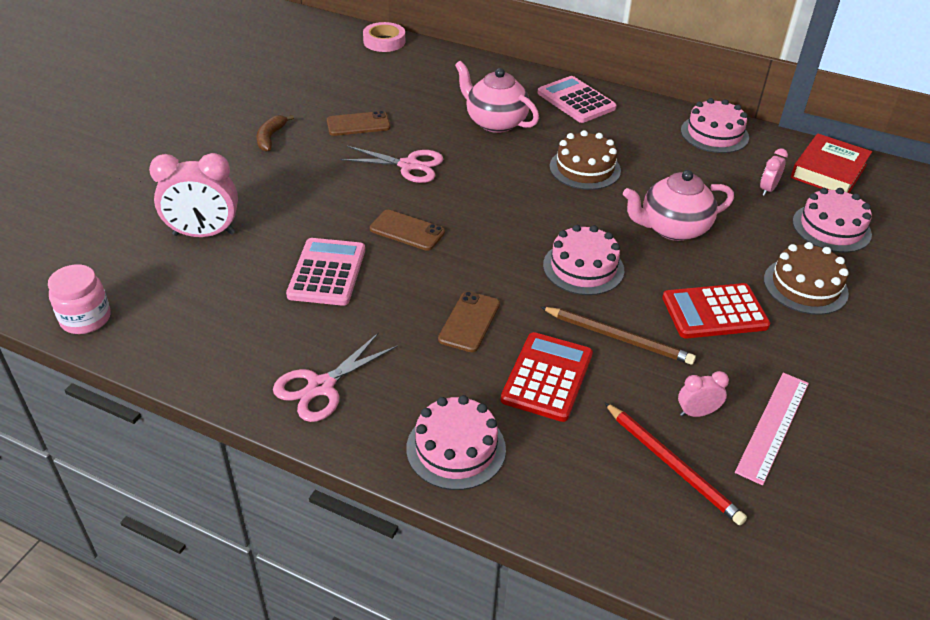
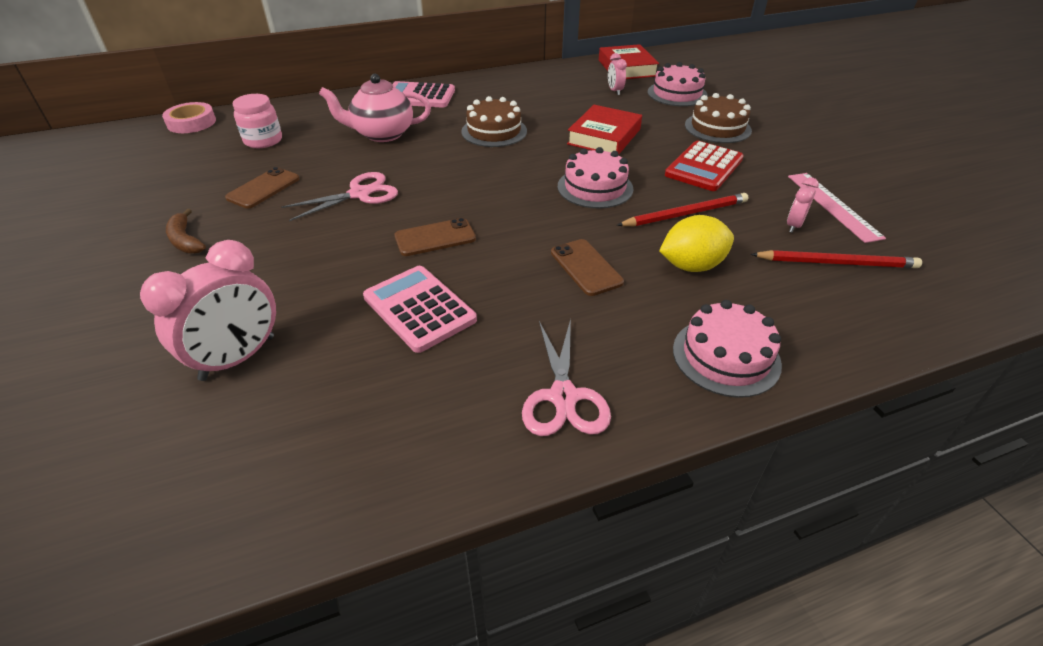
camera: 45 degrees left, 0 degrees up
pink jar [48,264,111,334] -> pink jar moved to [233,94,282,148]
red calculator [501,332,593,422] -> yellow lemon [659,215,734,272]
brown pencil [541,307,696,365] -> red pencil [617,193,749,226]
pink teapot [623,170,734,241] -> red book [567,105,642,154]
pink cake [681,98,749,153] -> none

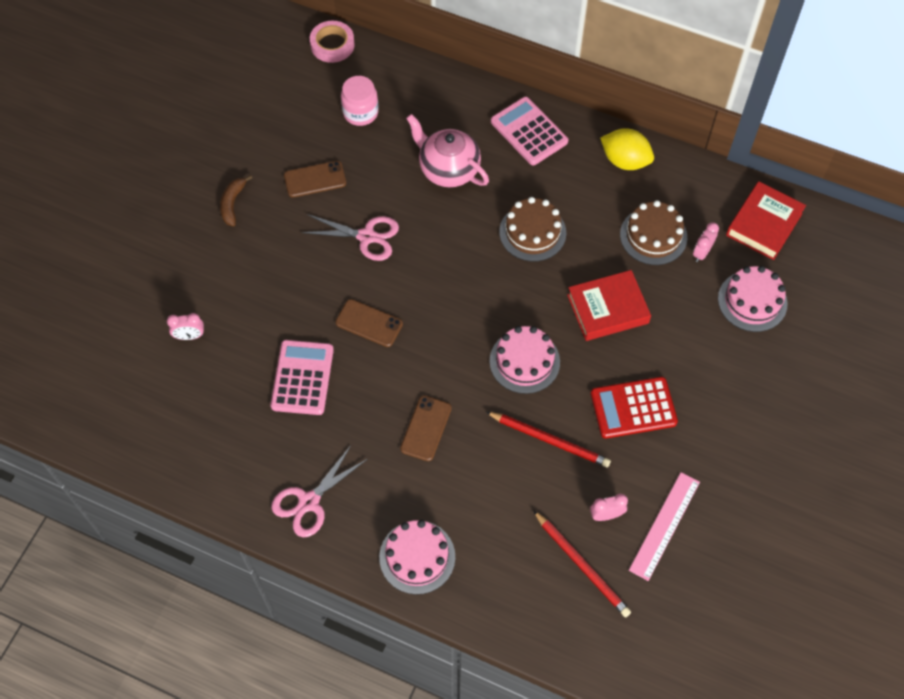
camera: 45 degrees right, 20 degrees up
pink clock [140,240,276,381] -> pink clock [167,313,204,340], size x0.50
yellow lemon [659,215,734,272] -> yellow lemon moved to [600,128,654,170]
brown cake [685,93,752,143] -> brown cake moved to [620,200,687,265]

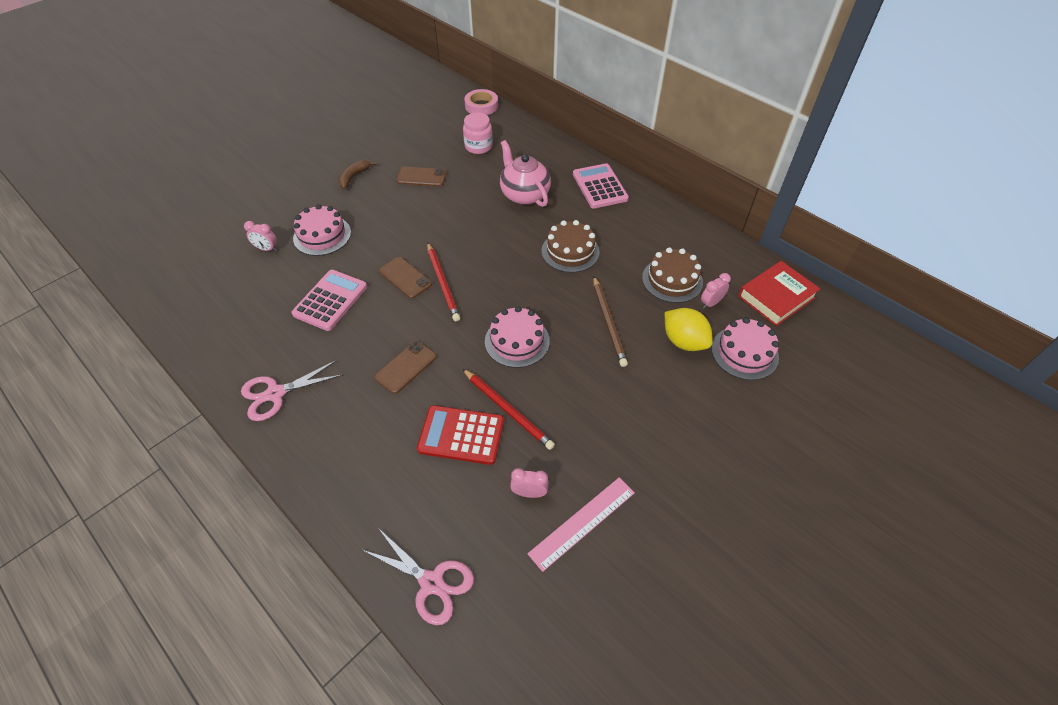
camera: 20 degrees right, 10 degrees down
pink scissors [301,214,399,261] -> pink scissors moved to [362,528,474,625]
pink cake [379,520,455,595] -> pink cake moved to [293,204,351,256]
red pencil [533,510,631,618] -> red pencil moved to [427,243,460,321]
red book [567,270,651,341] -> brown pencil [593,277,628,367]
red calculator [591,377,678,438] -> red calculator moved to [417,405,504,465]
yellow lemon [600,128,654,170] -> yellow lemon moved to [665,308,713,351]

